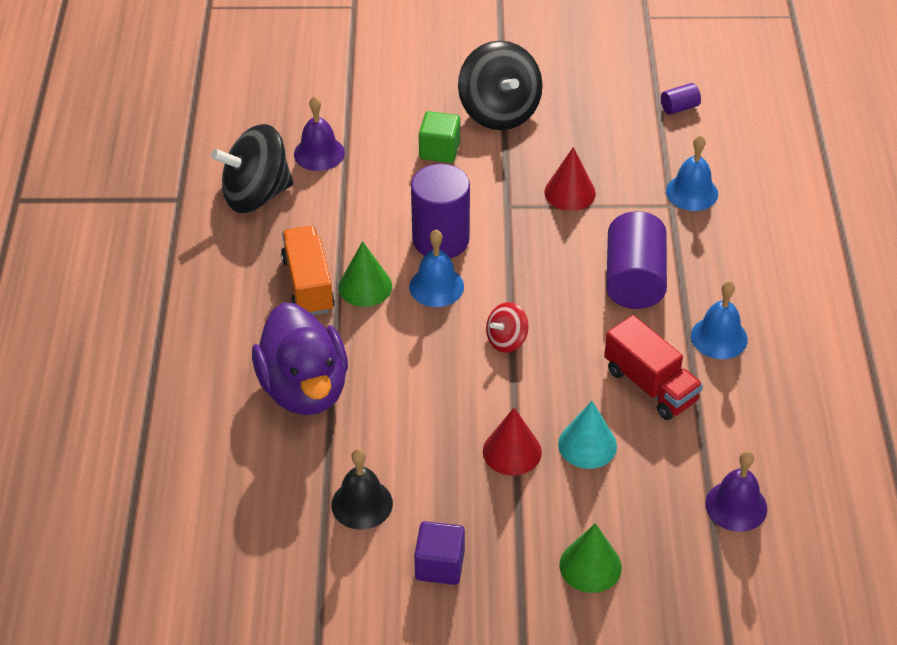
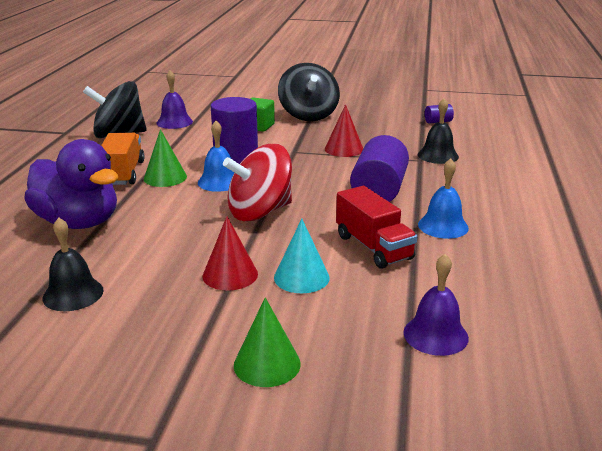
camera: 10 degrees right, 20 degrees down
purple duck [252,302,348,415] -> purple duck turned 45 degrees counterclockwise [24,139,118,229]
purple cube [414,521,465,585] -> none
red spinning top [486,302,529,353] -> red spinning top [223,144,292,221], size x1.98
blue bell [666,135,718,211] -> black bell [418,98,459,164]

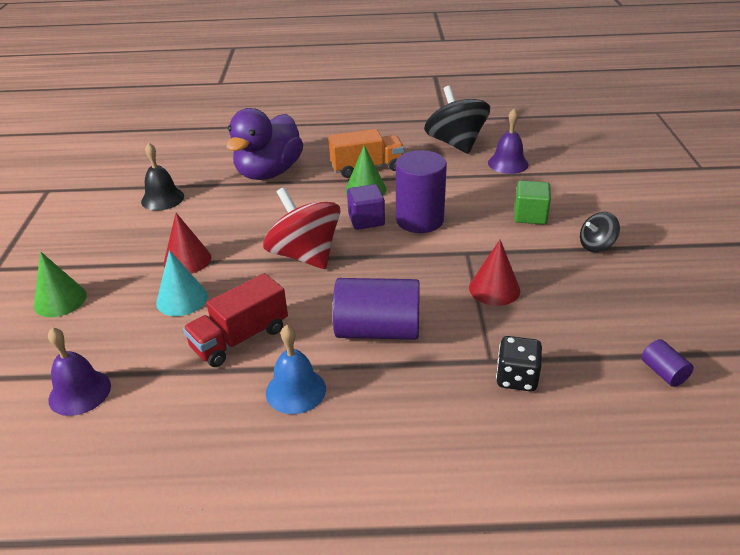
camera: 80 degrees right, 10 degrees up
blue bell [198,121,234,192] -> purple cube [347,184,385,230]
black spinning top [278,63,340,121] -> black spinning top [580,212,620,252], size x0.51
black bell [418,98,459,164] -> black dice [496,336,542,391]

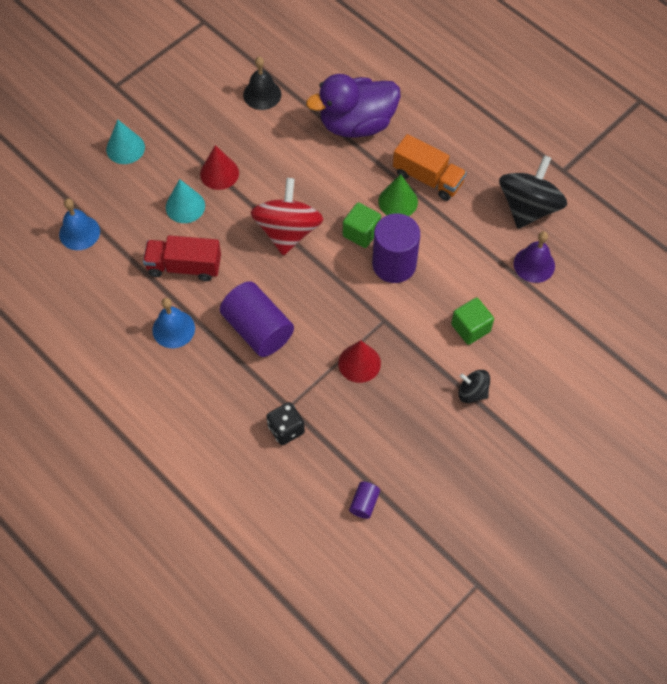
camera: 45 degrees right, 25 degrees up
green cone [34,251,87,317] -> turquoise cone [106,120,145,164]
purple bell [48,327,111,416] -> blue bell [59,199,100,250]
purple cube [347,184,385,230] -> green cube [343,202,381,248]

